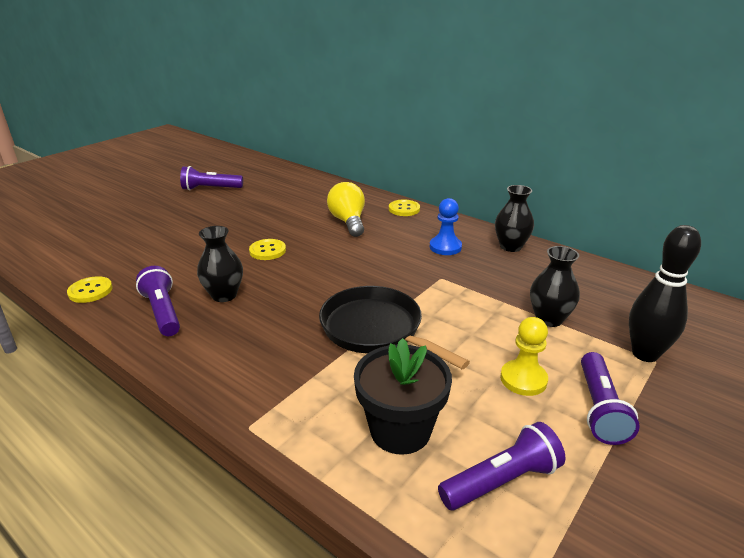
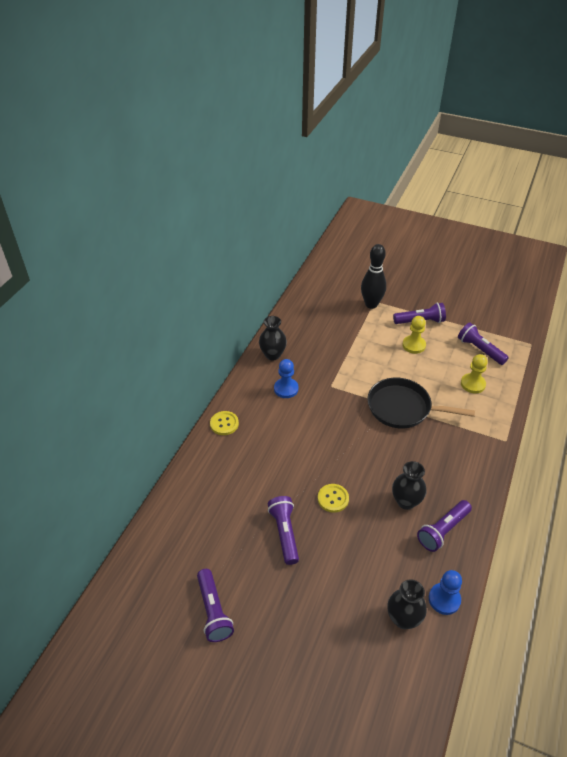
camera: 105 degrees left, 15 degrees up
yellow button [67,276,113,303] -> blue pawn [429,570,462,615]
black pan [319,286,470,369] -> black pan turned 75 degrees clockwise [367,378,475,428]
yellow light bulb [327,182,365,237] -> none
black flower pot [354,338,452,455] -> yellow pawn [461,354,488,394]
black vase [530,246,580,327] -> black vase moved to [387,579,427,629]
none -> purple flashlight [268,496,299,565]

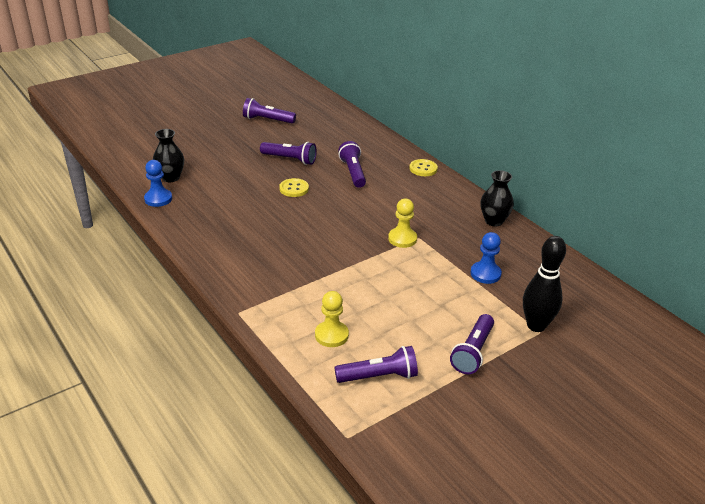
camera: 120 degrees right, 10 degrees down
blue pawn [274,359,299,398] -> blue pawn moved to [471,232,502,284]
black pan [367,378,475,428] -> none
black vase [392,461,426,510] -> none
yellow pawn [402,316,426,354] -> yellow pawn moved to [388,199,417,248]
purple flashlight [417,500,472,552] -> purple flashlight moved to [338,141,366,188]

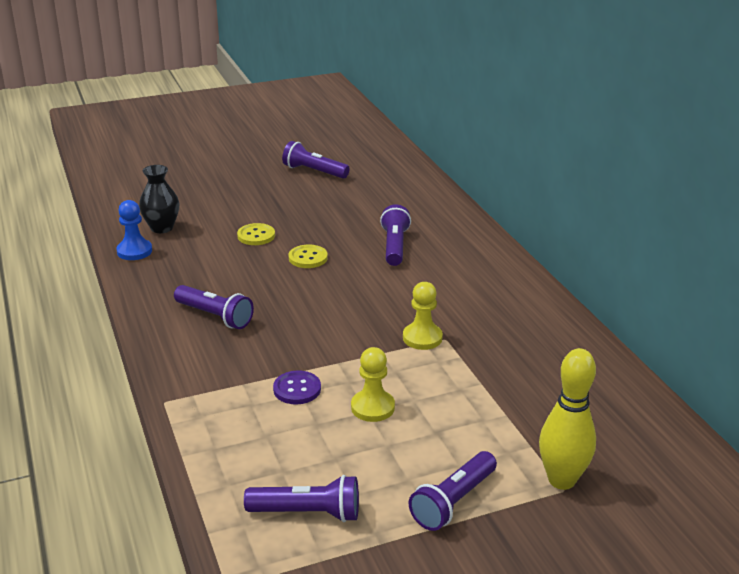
camera: 15 degrees right, 5 degrees down
purple flashlight [260,142,317,165] -> purple flashlight moved to [174,285,254,329]
yellow pawn [315,291,349,347] -> yellow pawn moved to [351,347,395,422]
yellow button [409,159,438,176] -> yellow button moved to [237,223,275,245]
blue pawn [471,232,502,284] -> none
black vase [480,170,514,227] -> none
black bowling pin [523,236,566,332] -> yellow bowling pin [539,348,596,490]
none -> purple button [273,371,321,404]

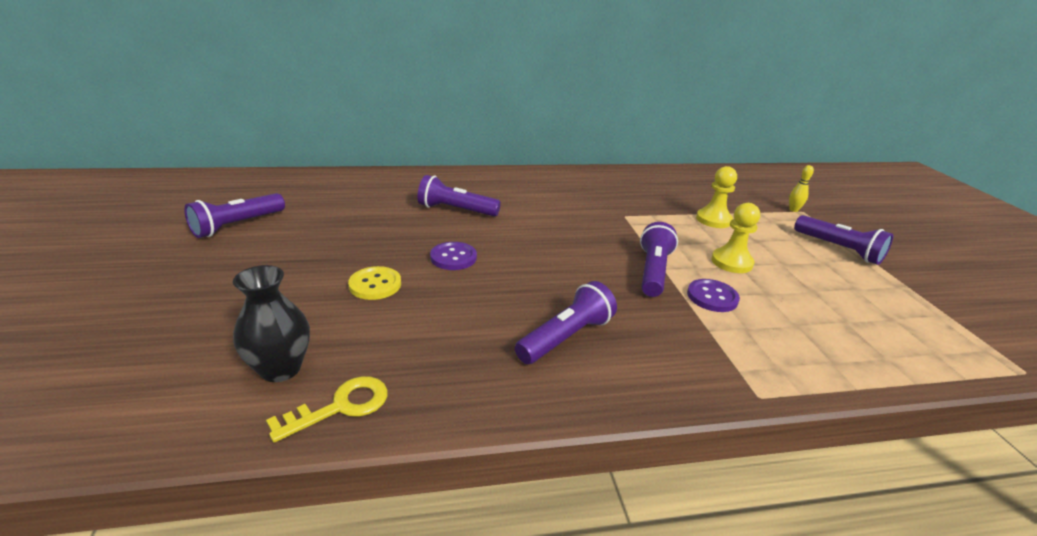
camera: 80 degrees left, 0 degrees up
blue pawn [116,200,152,260] -> yellow key [266,376,388,443]
purple flashlight [244,475,359,522] -> purple flashlight moved to [640,222,678,297]
yellow button [289,245,328,268] -> purple button [430,242,477,270]
yellow pawn [403,282,443,350] -> yellow pawn moved to [696,166,737,228]
yellow bowling pin [539,348,596,490] -> yellow bowling pin [789,165,814,212], size x0.44

